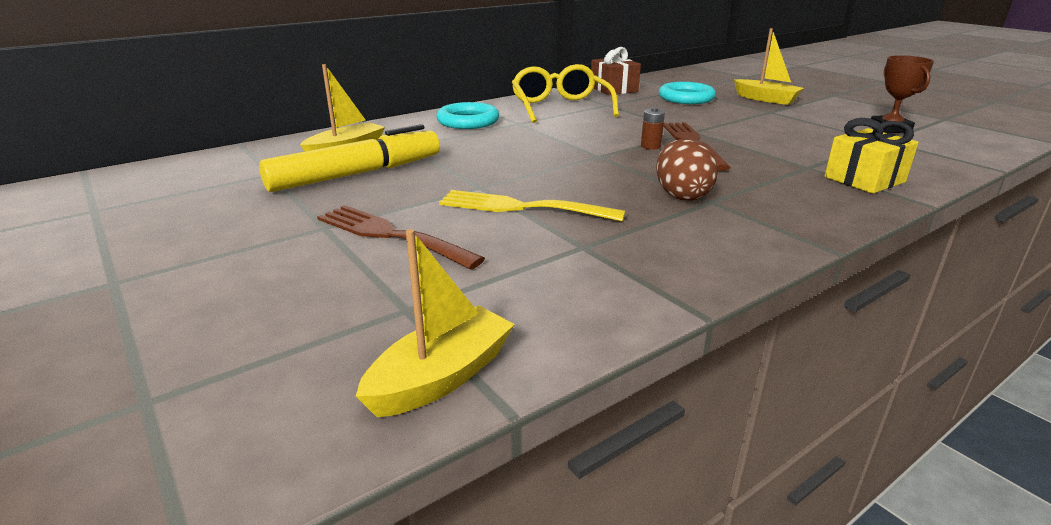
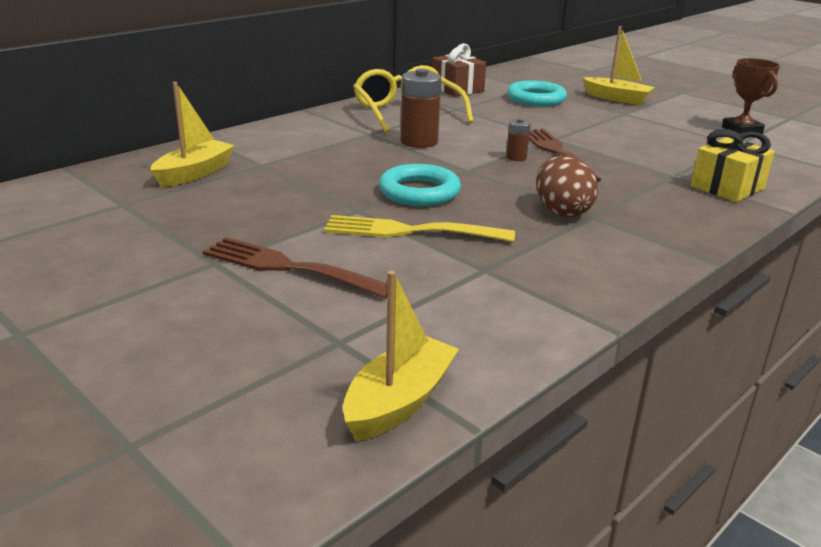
camera: 10 degrees left, 0 degrees up
yellow marker [259,124,440,192] -> none
turquoise ring [436,102,499,129] -> turquoise ring moved to [379,164,461,206]
none -> brown battery [401,69,441,148]

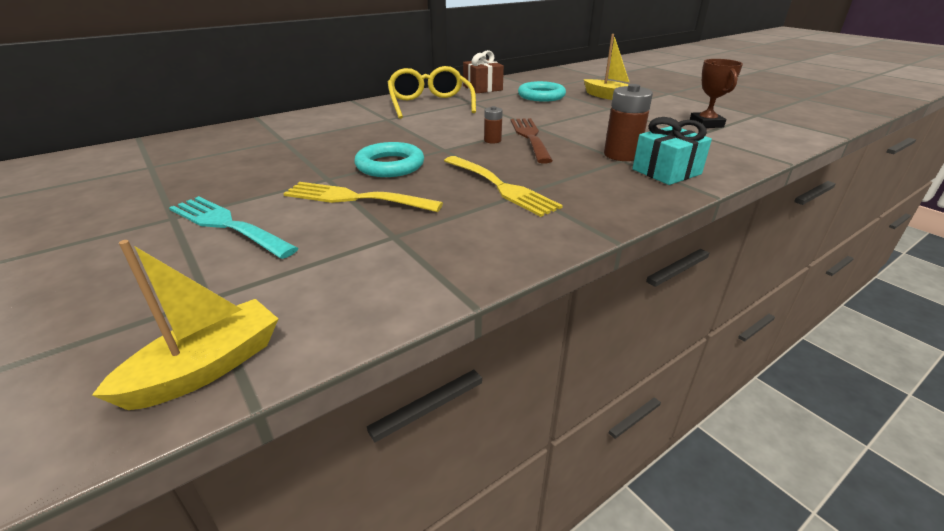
camera: 10 degrees right, 5 degrees up
yellow boat [151,82,235,187] -> none
brown fork [203,237,387,299] -> turquoise fork [169,196,298,259]
brown battery [401,69,441,148] -> brown battery moved to [604,84,653,161]
brown egg [536,156,598,217] -> yellow fork [444,156,563,217]
yellow gift [691,129,775,202] -> turquoise gift [632,117,712,185]

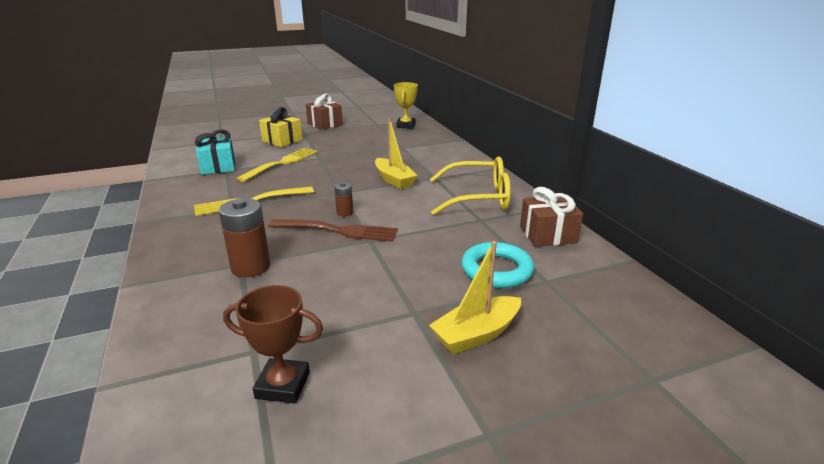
camera: 105 degrees right, 5 degrees down
yellow boat [92,240,278,410] -> yellow boat moved to [375,118,418,189]
turquoise fork [169,196,298,259] -> yellow gift [259,107,302,147]
turquoise ring [354,142,424,177] -> none
turquoise gift [632,117,712,185] -> turquoise gift moved to [195,129,235,175]
none -> brown gift [306,93,343,130]
none -> yellow trophy [394,82,418,129]

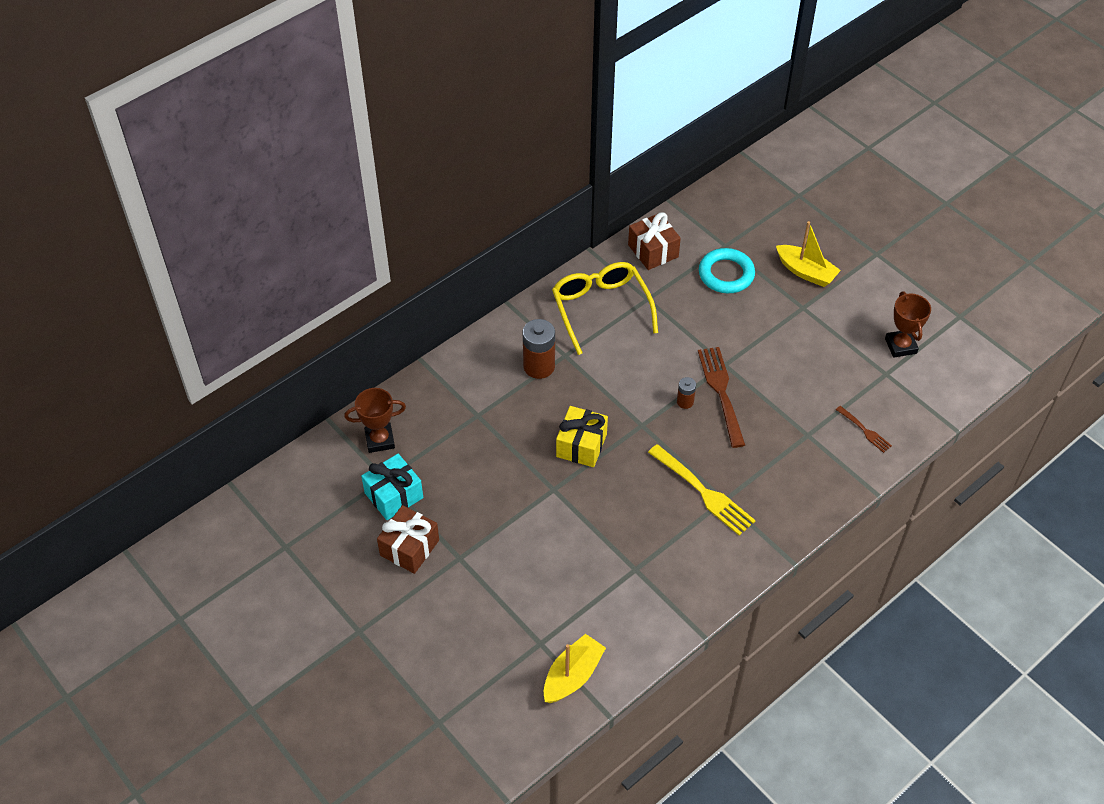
camera: 110 degrees left, 25 degrees up
turquoise gift [195,129,235,175] -> turquoise gift moved to [361,454,423,520]
brown battery [219,198,270,277] -> brown battery moved to [523,319,555,379]
yellow fork [236,148,318,182] -> none
yellow gift [259,107,302,147] -> yellow gift moved to [556,406,608,467]
yellow boat [375,118,418,189] -> yellow boat moved to [544,634,606,703]
yellow trophy [394,82,418,129] -> brown trophy [344,388,406,453]
none -> brown fork [836,406,892,453]

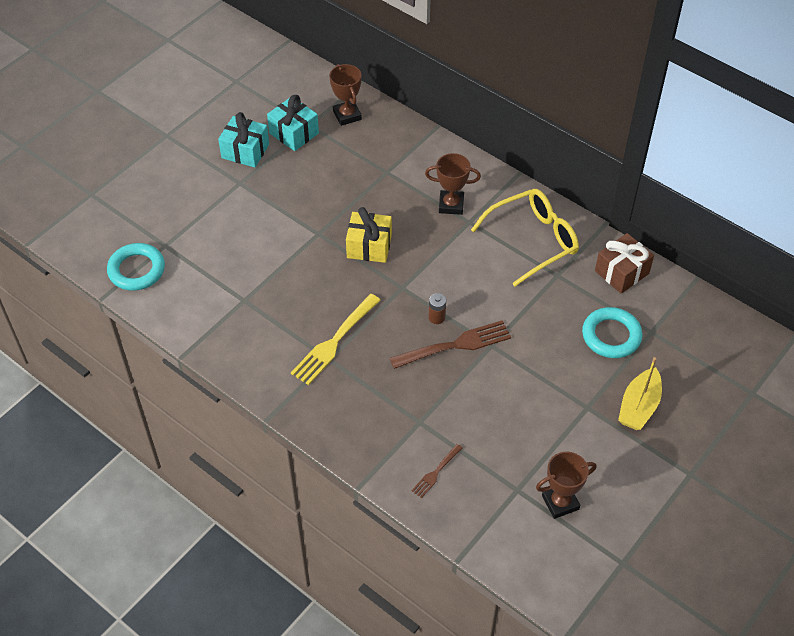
camera: 80 degrees right, 0 degrees up
brown gift [377,505,439,574] -> turquoise gift [218,112,269,168]
brown battery [523,319,555,379] -> brown trophy [425,153,481,215]
yellow boat [544,634,606,703] -> turquoise ring [107,243,165,291]

